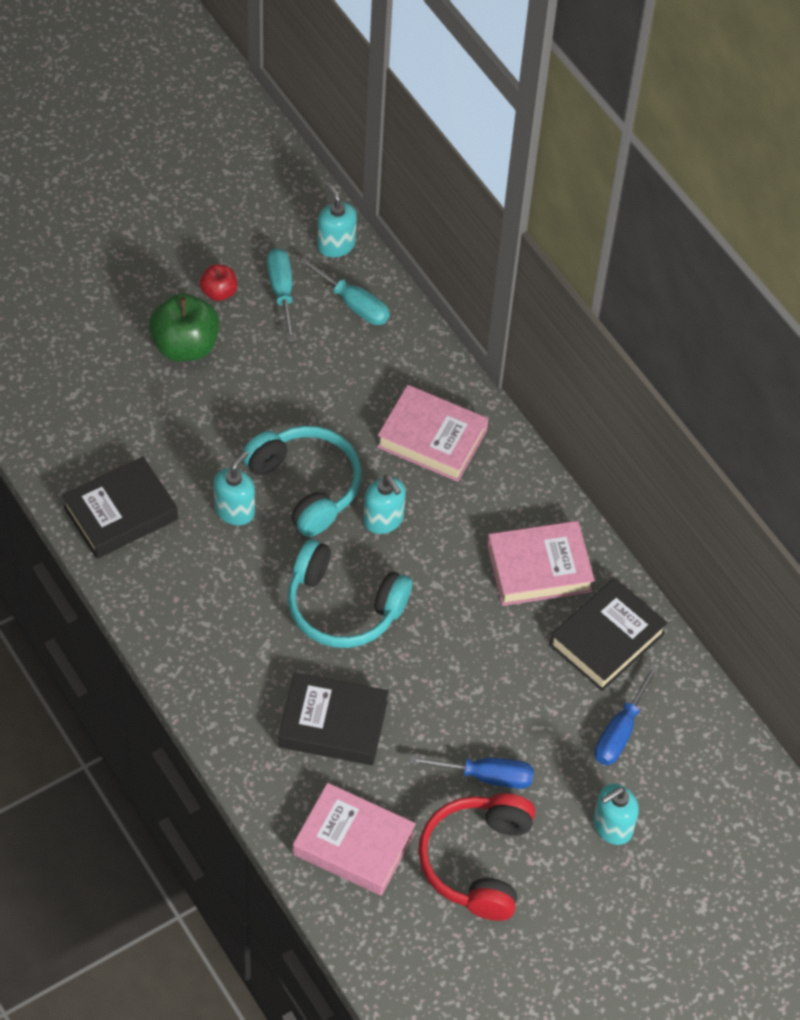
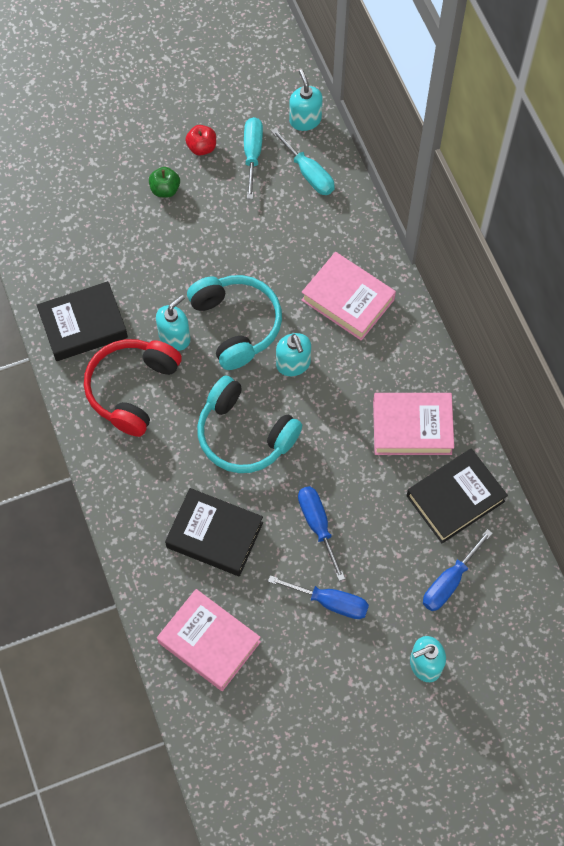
camera: 15 degrees right, 10 degrees up
green apple [149,293,219,362] -> green apple [149,167,180,198], size x0.55
red headphones [418,793,535,921] -> red headphones moved to [84,339,182,437]
none -> blue screwdriver [298,486,345,581]

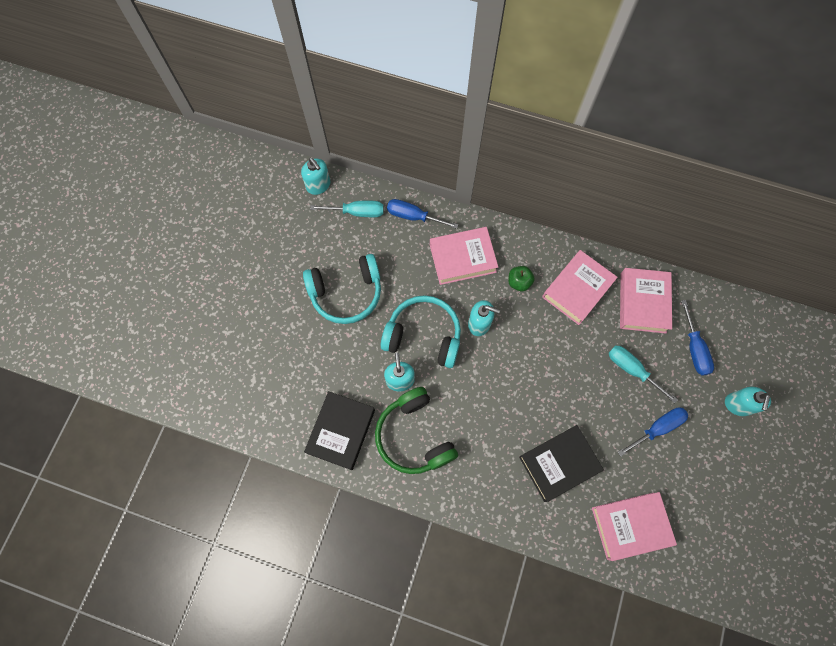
camera: 50 degrees left, 5 degrees up
red headphones [84,339,182,437] -> green headphones [375,387,458,474]
green apple [149,167,180,198] -> green apple moved to [508,266,535,291]
red apple [185,125,216,155] -> none
turquoise headphones [197,375,302,473] -> turquoise headphones moved to [303,254,381,324]
turquoise screwdriver [244,117,263,199] -> turquoise screwdriver moved to [609,345,678,403]
turquoise soap dispenser [289,70,323,131] -> turquoise soap dispenser turned 150 degrees counterclockwise [301,158,330,195]
blue screwdriver [298,486,345,581] -> blue screwdriver moved to [387,199,459,229]
black book [406,448,508,543] -> pink book [620,268,672,333]

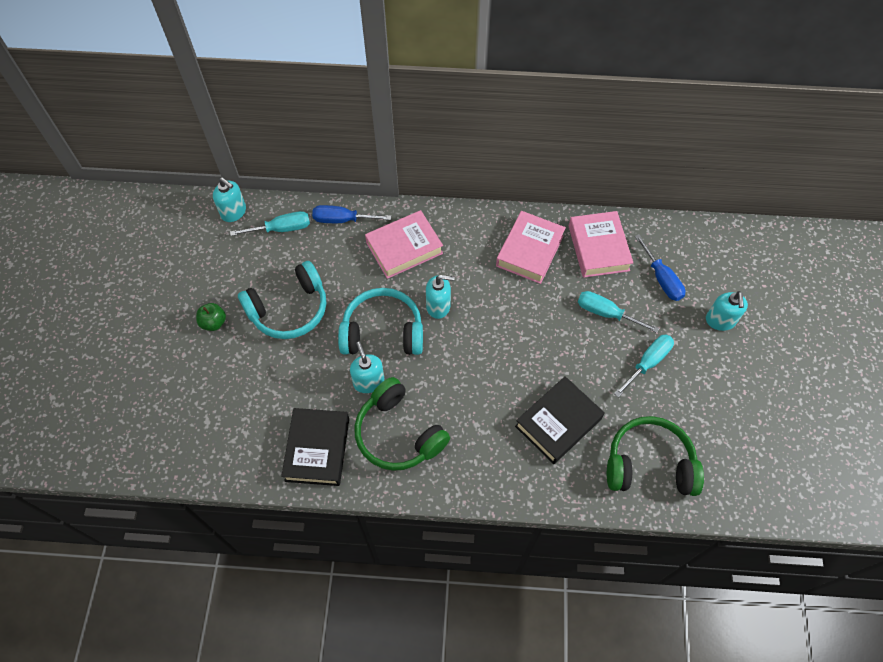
camera: 15 degrees left, 10 degrees down
green apple [508,266,535,291] -> green apple moved to [196,303,226,331]
pink book [592,492,677,561] -> green headphones [607,416,704,496]
blue screwdriver [618,407,688,457] -> turquoise screwdriver [614,335,674,397]

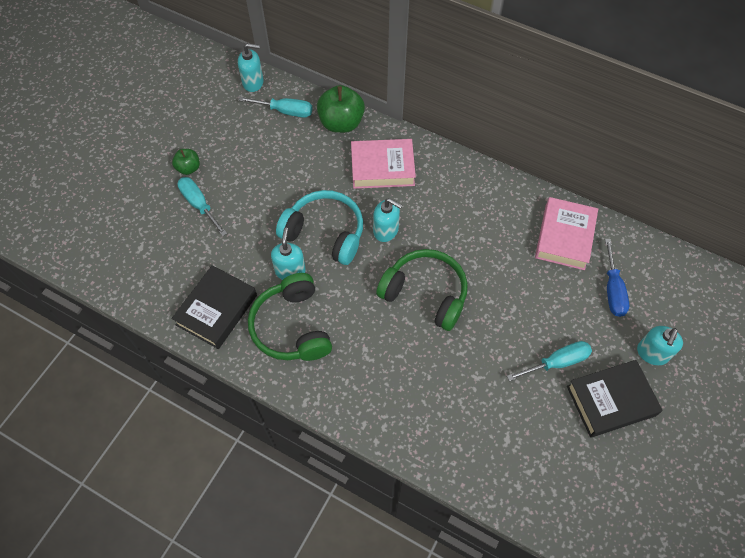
camera: 25 degrees right, 0 degrees up
turquoise soap dispenser [213,178,246,222] -> turquoise soap dispenser turned 60 degrees counterclockwise [238,43,264,92]
turquoise headphones [238,261,326,339] -> none
blue screwdriver [312,205,391,223] -> green apple [317,85,365,133]
pink book [496,211,566,284] -> none
black book [515,376,605,464] -> black book moved to [567,360,663,438]
turquoise screwdriver [578,291,659,333] -> turquoise screwdriver moved to [177,177,227,236]
green headphones [607,416,704,496] -> green headphones moved to [376,249,468,331]

